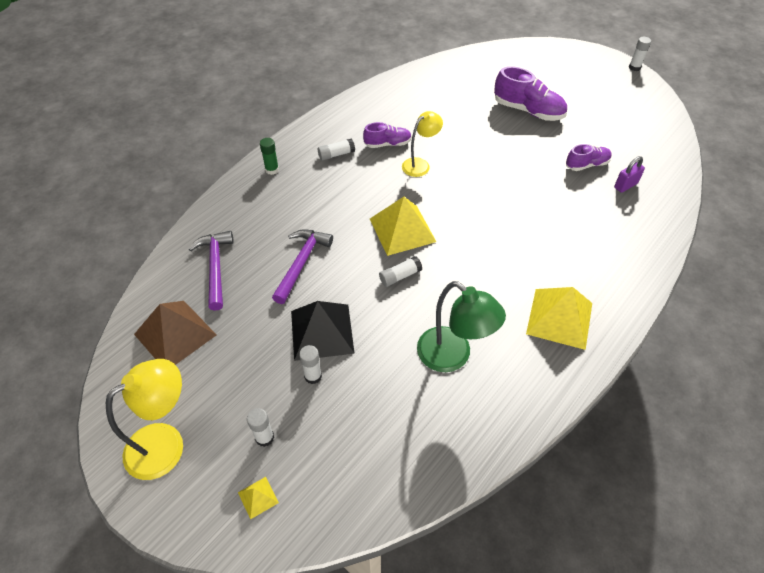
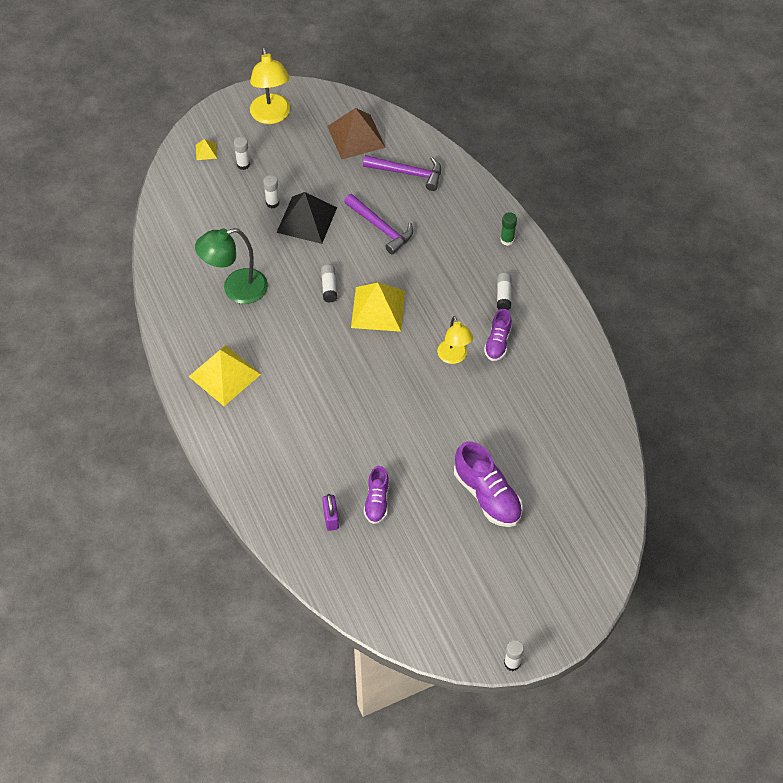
camera: 115 degrees right, 5 degrees up
purple shoe [494,66,567,121] -> purple shoe turned 90 degrees counterclockwise [454,441,523,527]

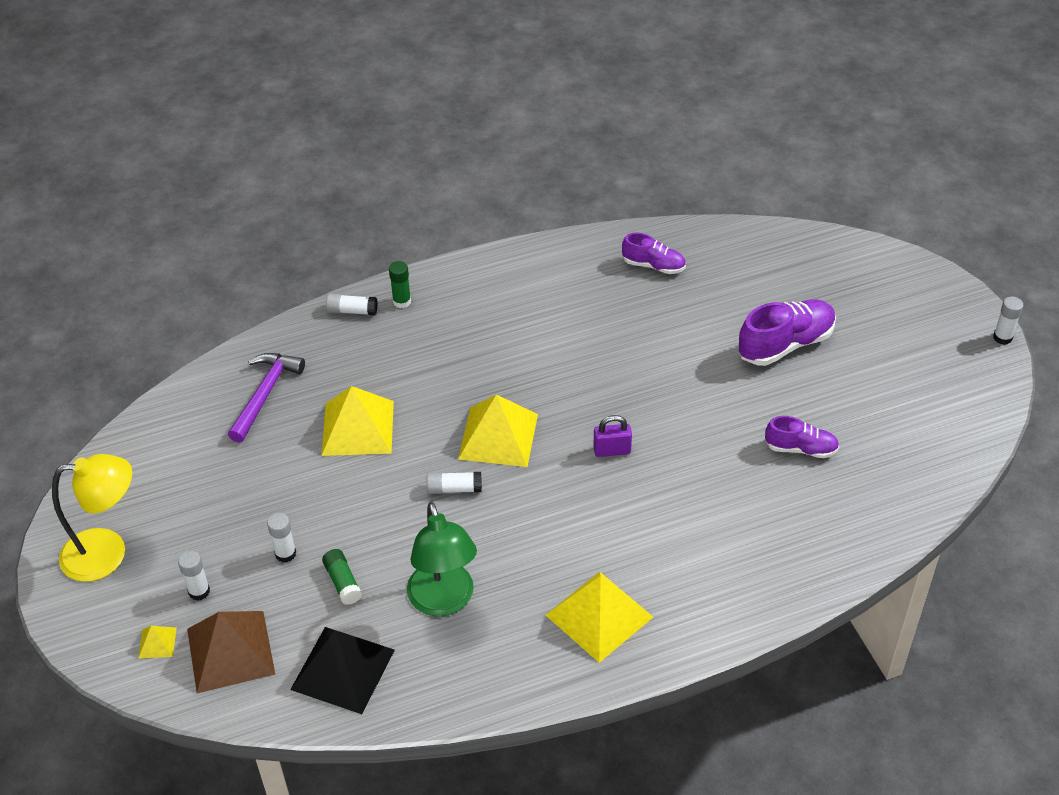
camera: 85 degrees left, 10 degrees down
black pyramid [276,192,337,244] -> black pyramid moved to [290,627,395,714]
purple padlock [322,494,339,531] -> purple padlock moved to [593,415,632,457]
brown pyramid [327,108,386,159] -> brown pyramid moved to [187,611,275,693]
purple hammer [344,194,413,255] -> yellow pyramid [321,386,394,456]
yellow lamp [437,316,473,364] -> none
purple shoe [484,309,512,361] -> purple shoe moved to [622,233,686,274]
white glue stick [497,273,512,310] -> white glue stick moved to [326,294,378,316]
none -> green glue stick [322,549,362,605]

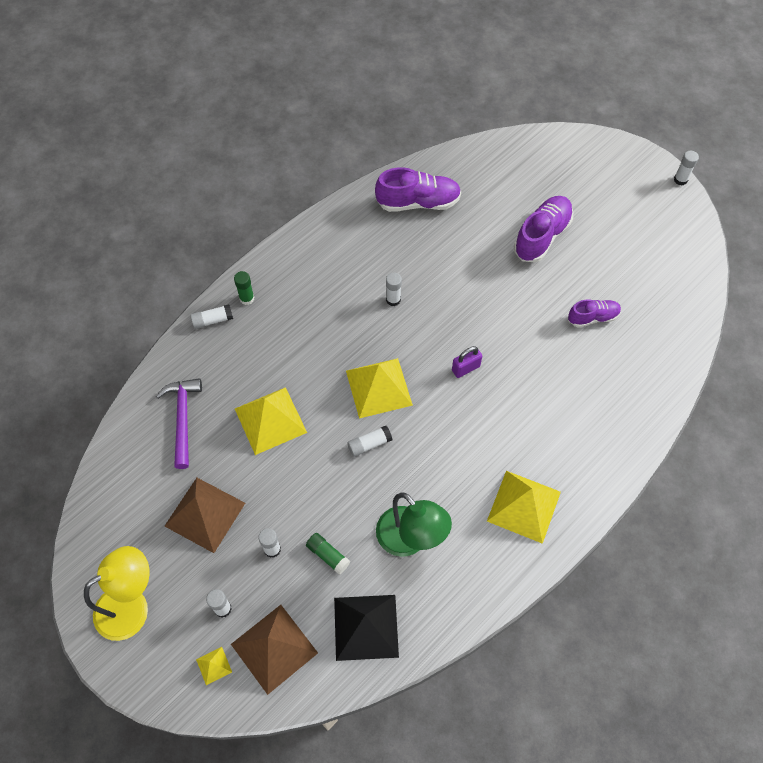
camera: 25 degrees left, 15 degrees up
purple shoe [622,233,686,274] -> purple shoe [375,167,461,212], size x1.65
none -> brown pyramid [165,478,245,553]
none -> white glue stick [386,272,402,306]

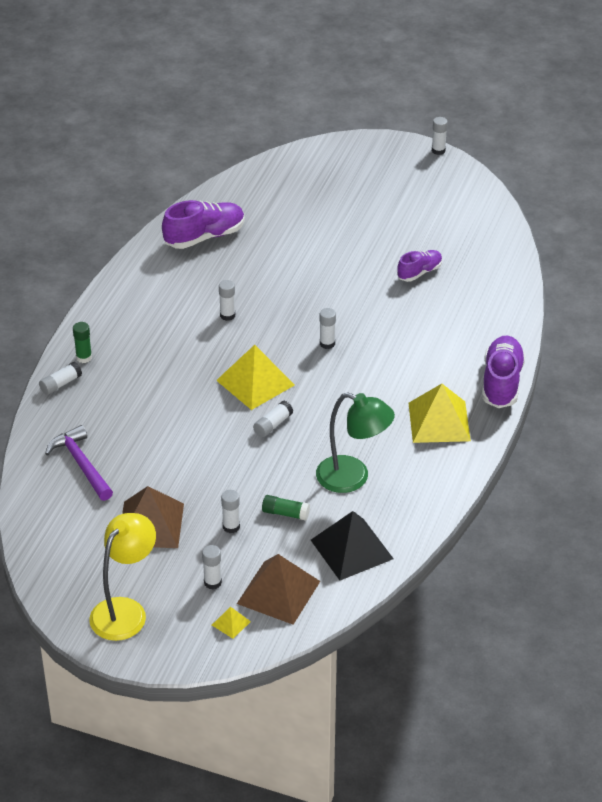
camera: 25 degrees left, 20 degrees down
yellow pyramid [235,387,307,455] -> none
purple padlock [452,346,482,378] -> white glue stick [320,308,336,349]
purple shoe [514,196,573,263] -> purple shoe moved to [482,336,526,408]

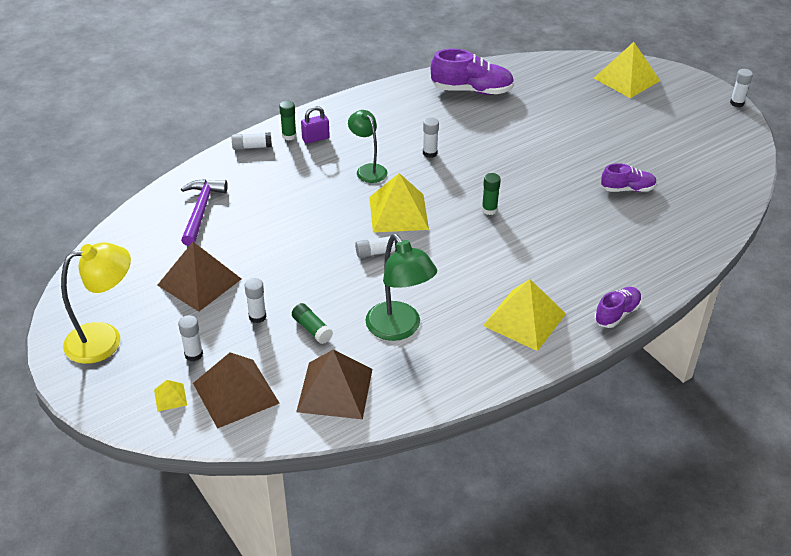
camera: 35 degrees right, 0 degrees up
black pyramid [311,511,394,580] -> brown pyramid [296,350,372,419]
white glue stick [320,308,336,349] -> green glue stick [482,173,501,215]
purple shoe [482,336,526,408] -> purple shoe [594,287,642,328], size x0.61
none -> purple padlock [301,106,330,144]
none -> green lamp [348,110,388,183]
none -> yellow pyramid [594,42,660,98]

